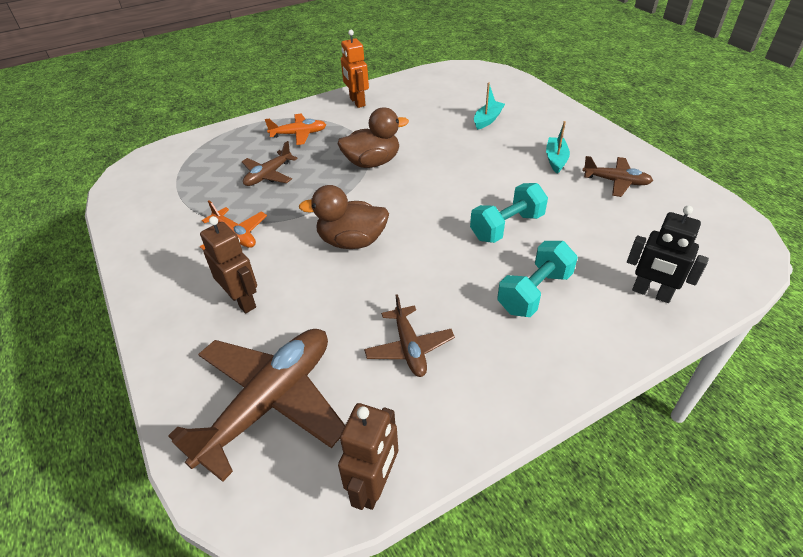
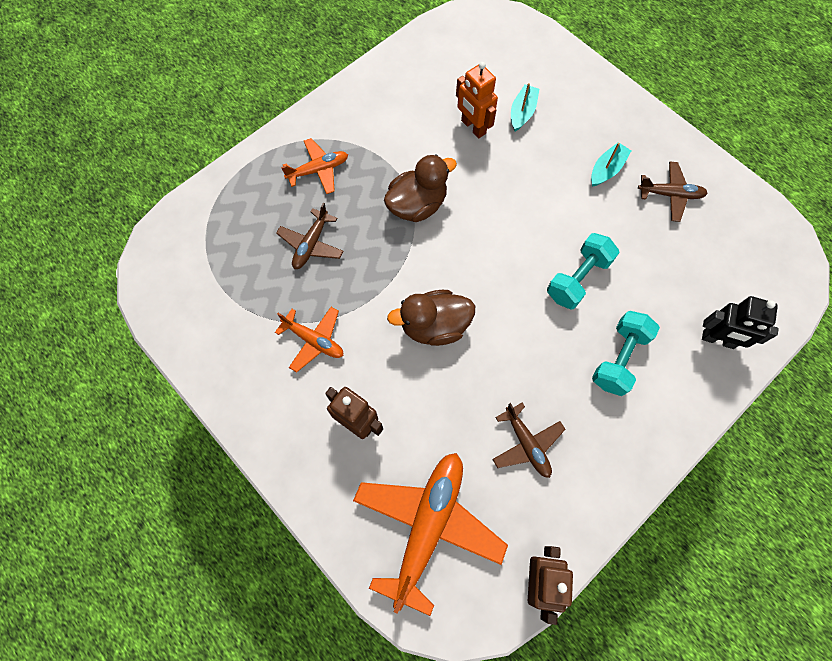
camera: 15 degrees left, 25 degrees up
brown plane [168,329,345,482] -> orange plane [353,453,508,616]
orange robot [341,30,369,108] -> orange robot moved to [456,62,498,138]
turquoise boat [546,121,570,174] -> turquoise boat turned 45 degrees clockwise [591,142,631,187]

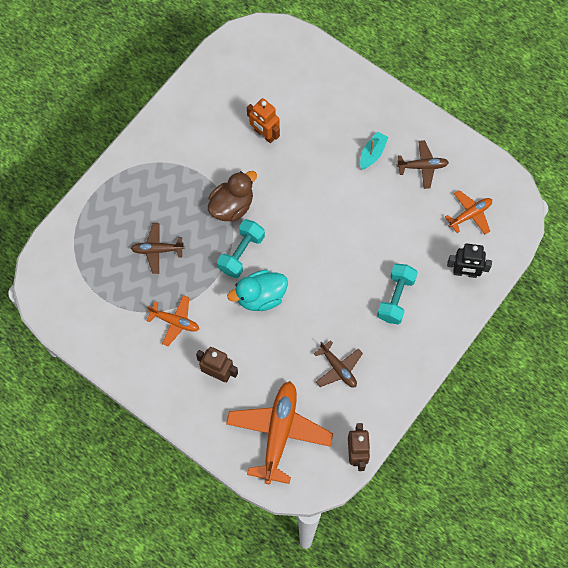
camera: 10 degrees left, 0 degrees up
brown plane [276,203,344,269] -> brown plane turned 75 degrees clockwise [131,223,185,274]
orange plane [281,138,348,194] -> orange plane moved to [445,190,492,235]
brown duck [387,290,475,346] -> turquoise duck [227,270,288,311]
turquoise boat [511,83,539,131] -> none
turquoise dumbbell [547,233,620,309] -> turquoise dumbbell moved to [217,219,265,278]

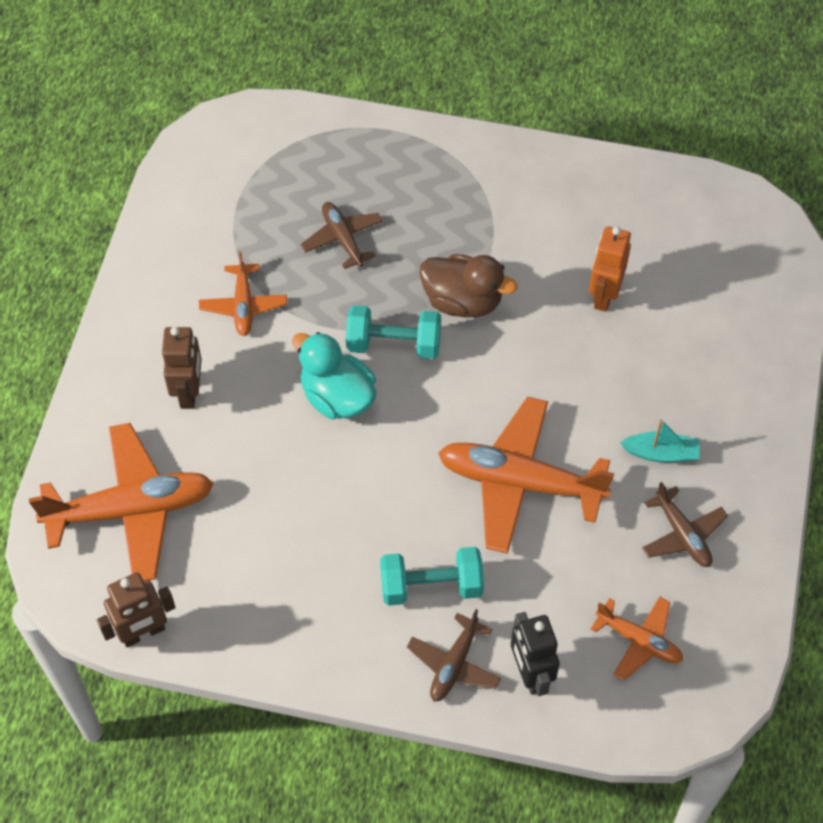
camera: 65 degrees right, 10 degrees down
brown plane [314,340,363,388] -> brown plane moved to [407,609,501,702]
none -> orange plane [438,397,614,554]

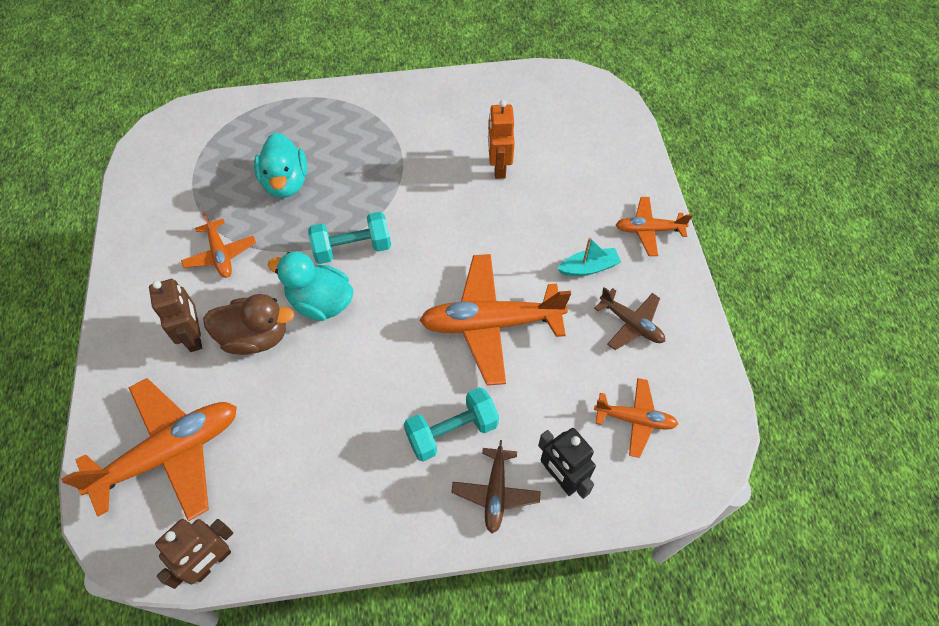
camera: 20 degrees left, 0 degrees up
brown plane [301,202,383,269] -> turquoise duck [254,132,307,198]
brown duck [419,254,517,318] -> brown duck moved to [203,294,295,355]
none -> orange plane [616,197,692,256]

